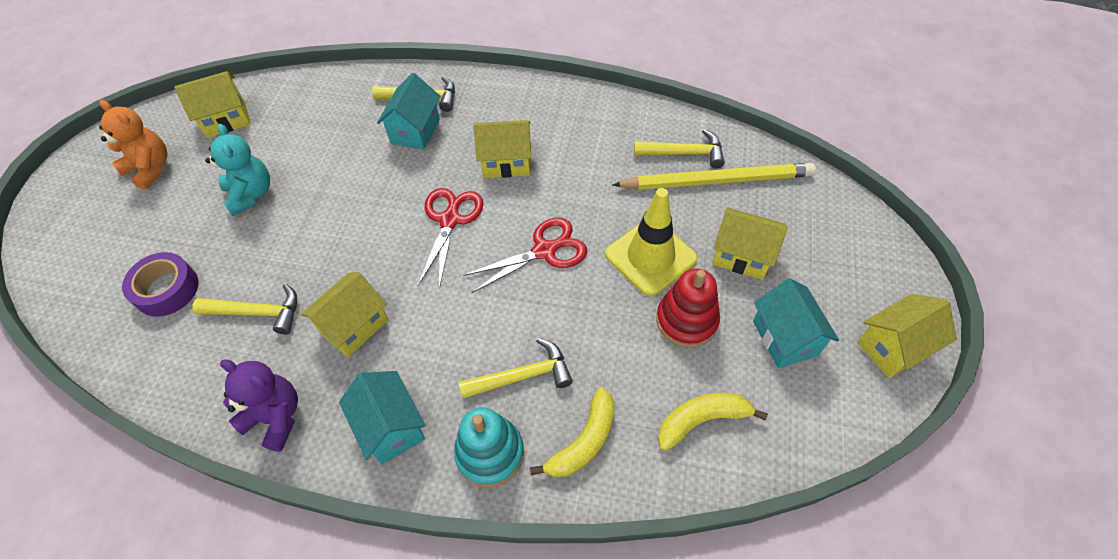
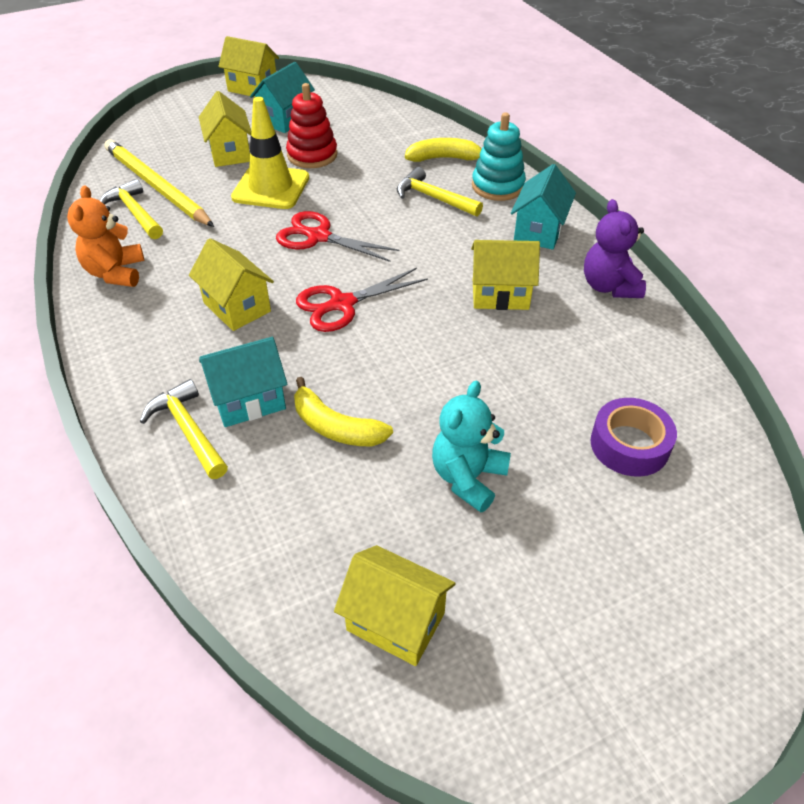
camera: 130 degrees left, 10 degrees down
orange teddy bear [99,100,167,190] -> orange teddy bear moved to [67,185,145,287]
yellow hammer [193,284,297,335] -> none
yellow banana [658,393,768,451] -> yellow banana moved to [294,377,393,447]

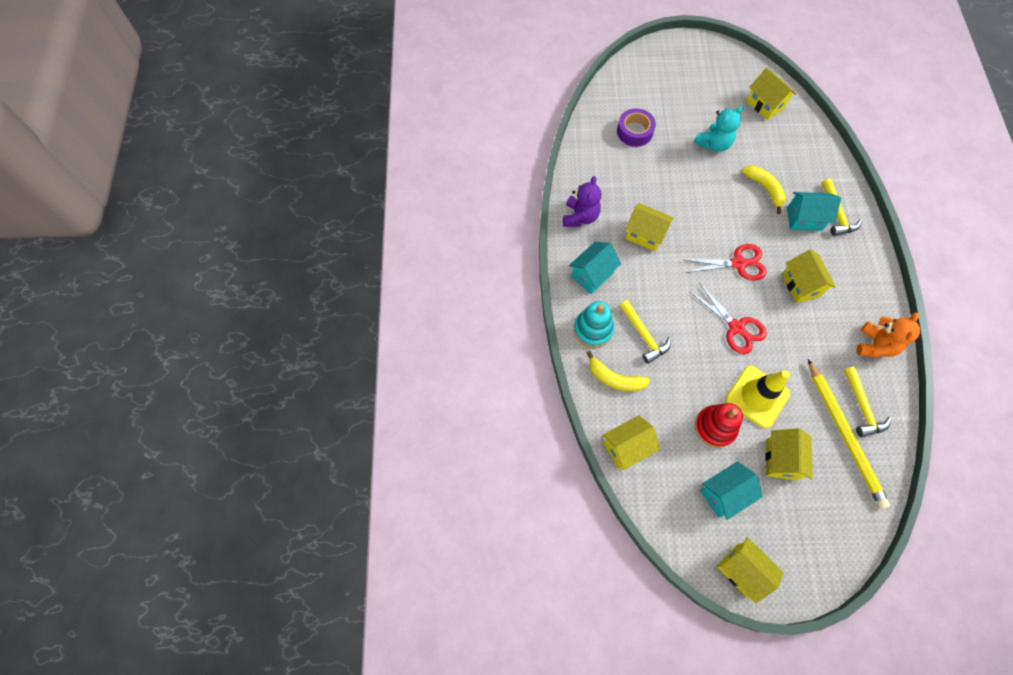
camera: 155 degrees left, 20 degrees up
none -> yellow house [602,415,660,470]

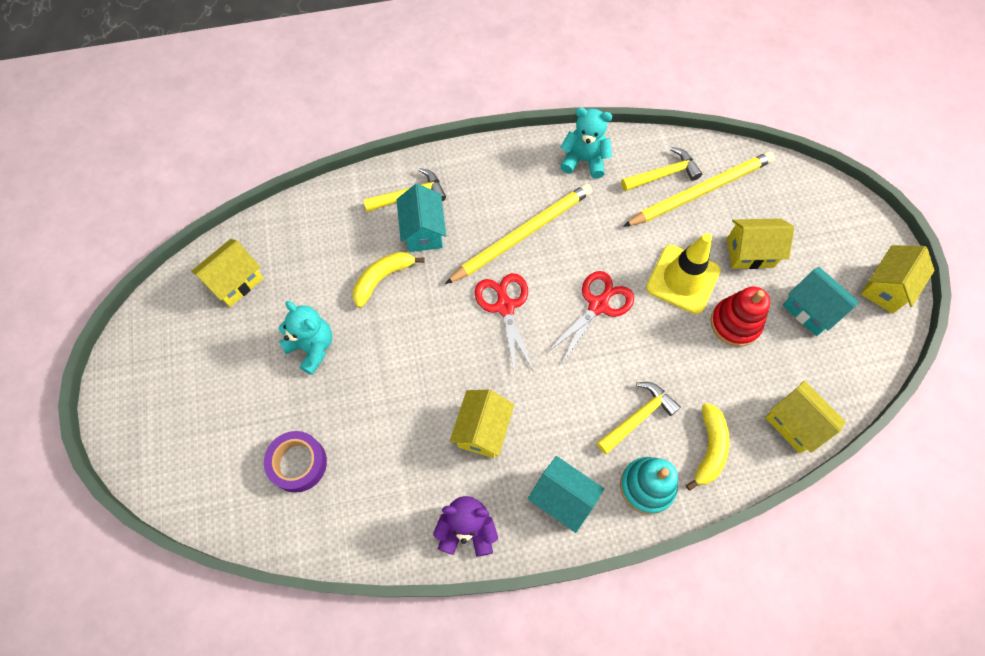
camera: 100 degrees left, 0 degrees up
yellow house [782,249,836,303] -> yellow pencil [445,183,592,284]
orange teddy bear [856,312,920,357] -> turquoise teddy bear [560,107,612,179]

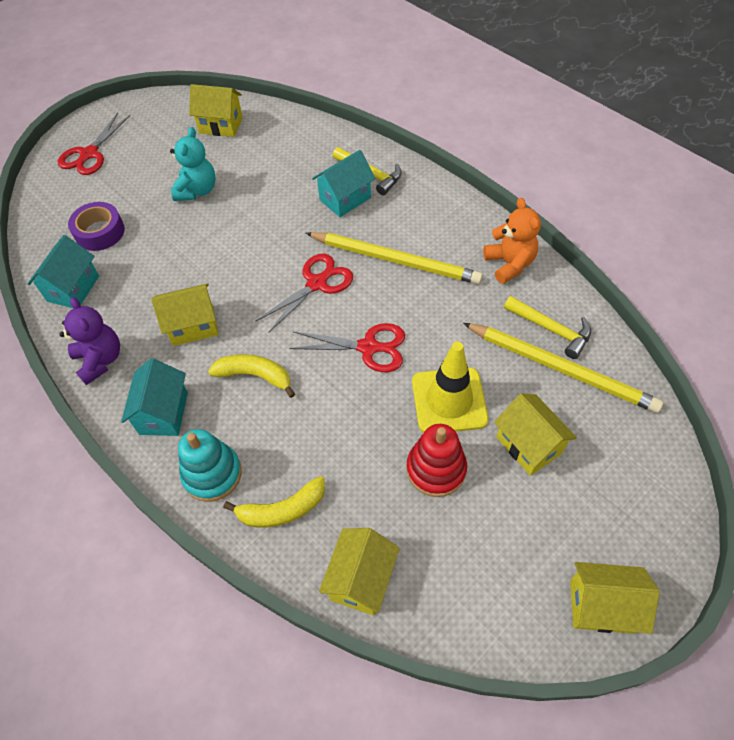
camera: 60 degrees right, 10 degrees down
yellow banana [353,252,424,308] -> yellow banana moved to [208,354,295,398]
turquoise teddy bear [560,107,612,179] -> orange teddy bear [483,198,541,284]
yellow hammer [597,382,681,454] -> none
turquoise house [783,267,859,336] -> turquoise house moved to [28,235,99,308]
none -> red scissors [58,113,130,175]

